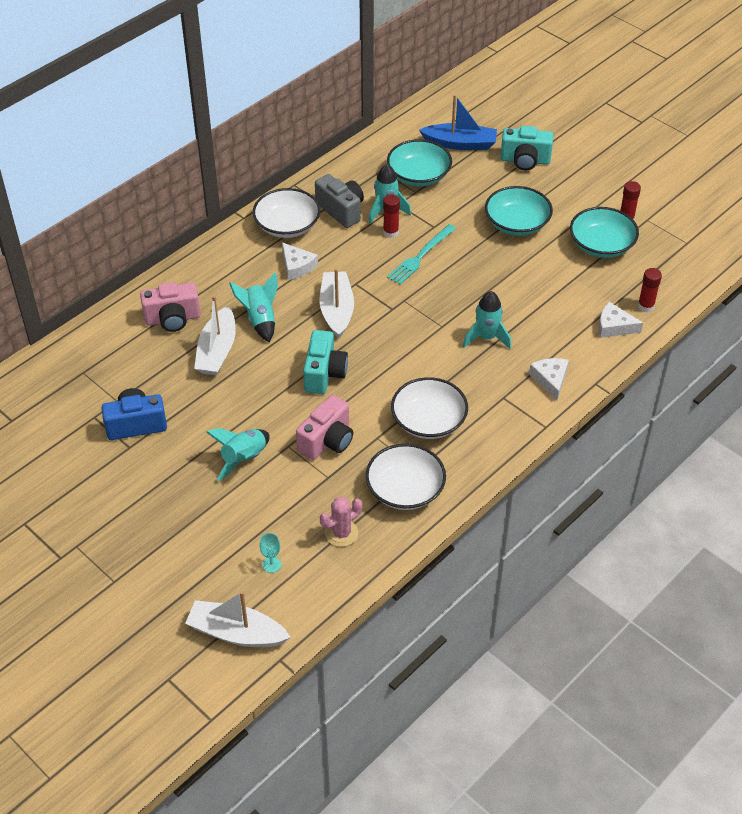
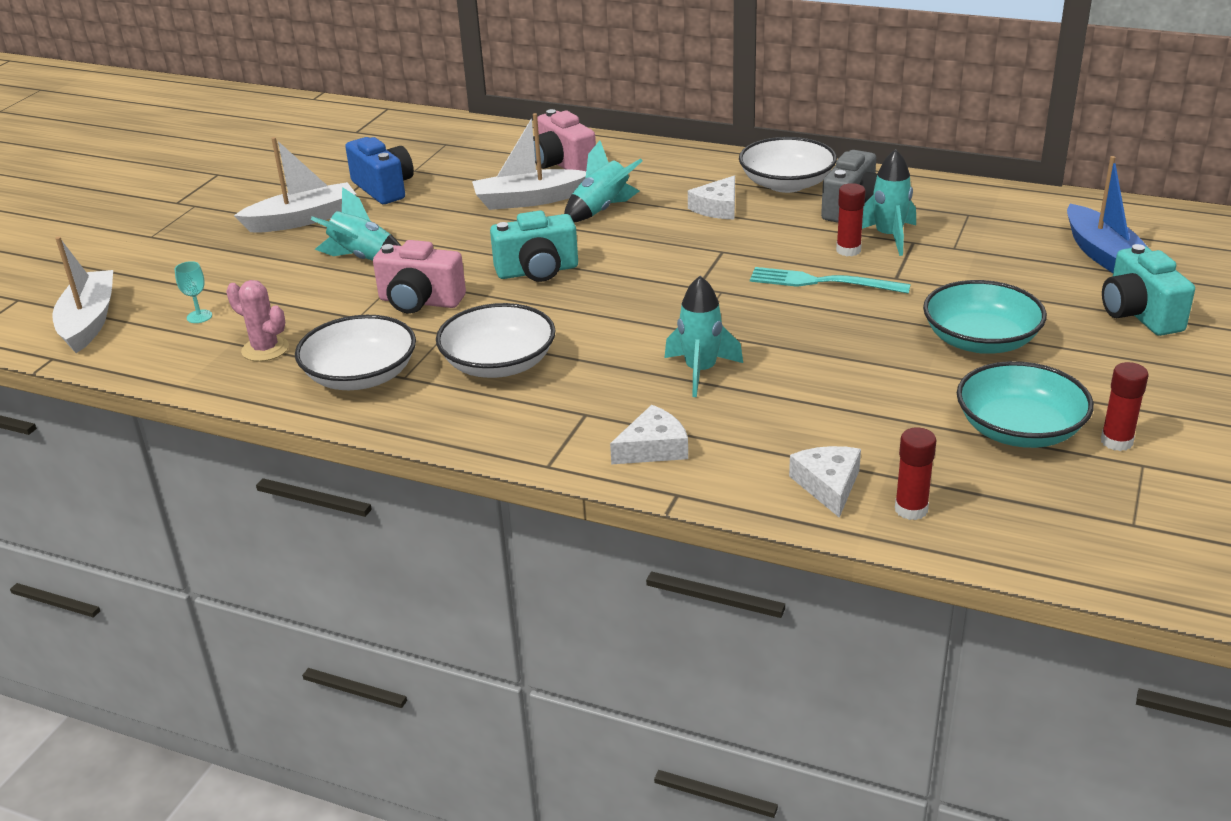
camera: 70 degrees right, 15 degrees down
white boat [320,268,354,339] -> white boat moved to [234,137,356,233]
turquoise bowl [387,139,452,186] -> none

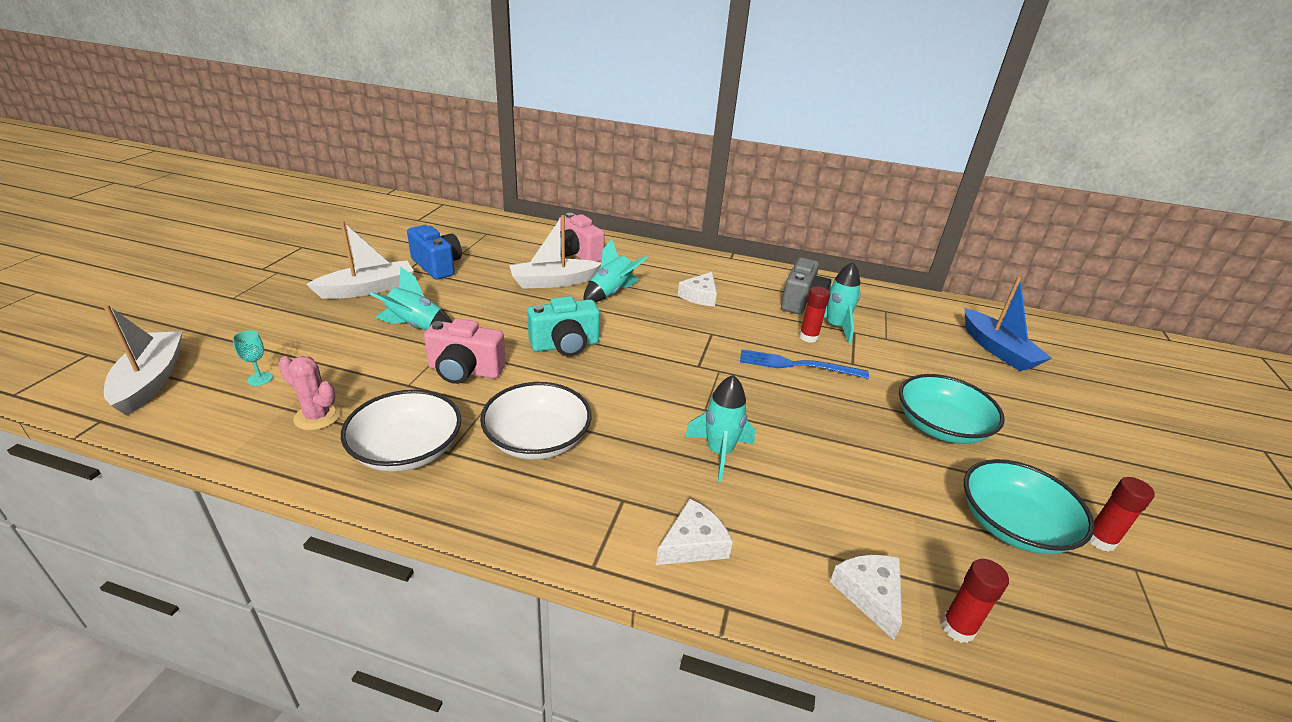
camera: 10 degrees left, 0 degrees up
white bowl [739,137,837,193] -> none
turquoise fork [750,267,911,294] -> blue fork [740,349,869,379]
turquoise camera [1102,244,1195,336] -> none

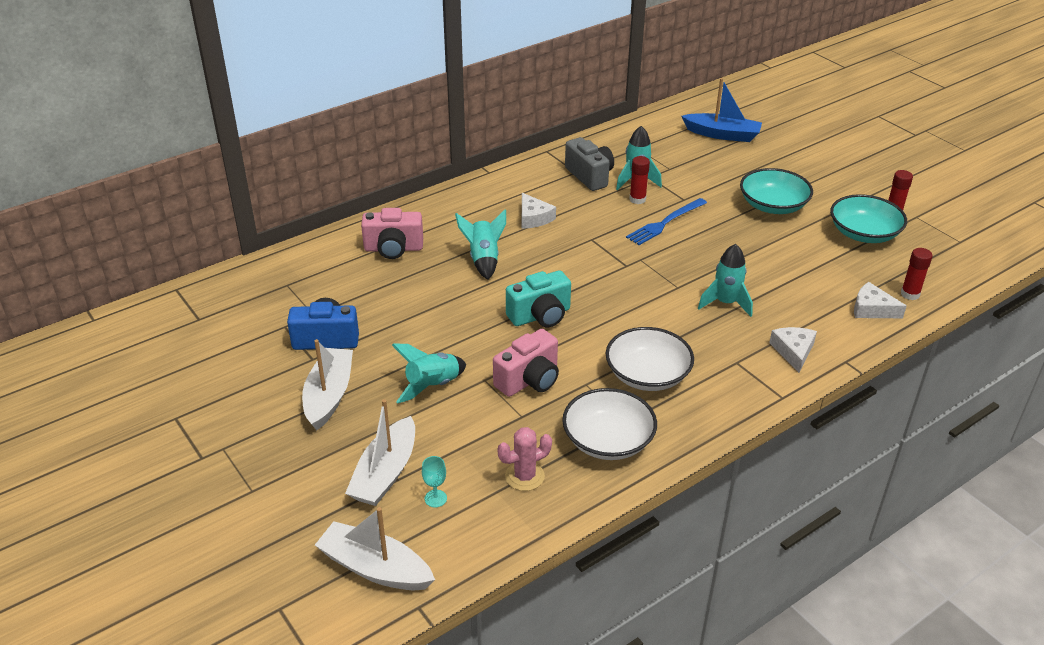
camera: 50 degrees left, 5 degrees up
white boat [509,215,601,289] -> white boat moved to [345,399,415,506]
turquoise camera [527,296,600,356] -> turquoise camera turned 45 degrees clockwise [506,270,571,327]

